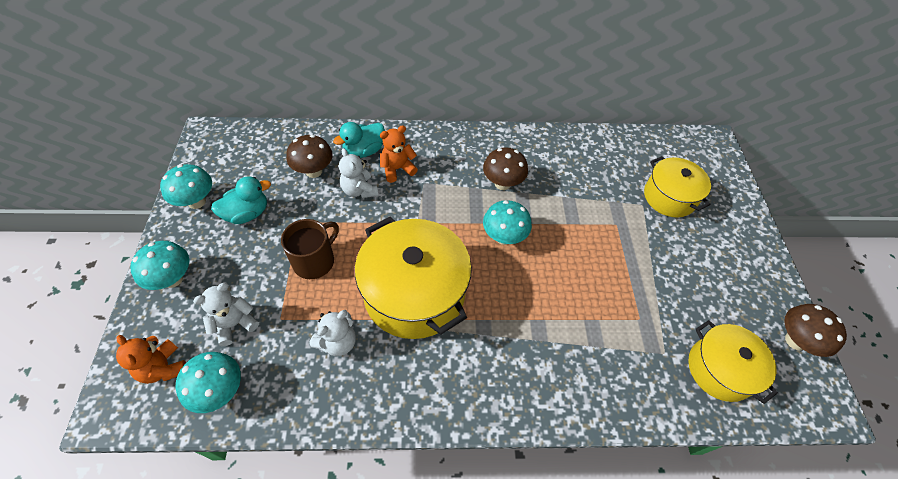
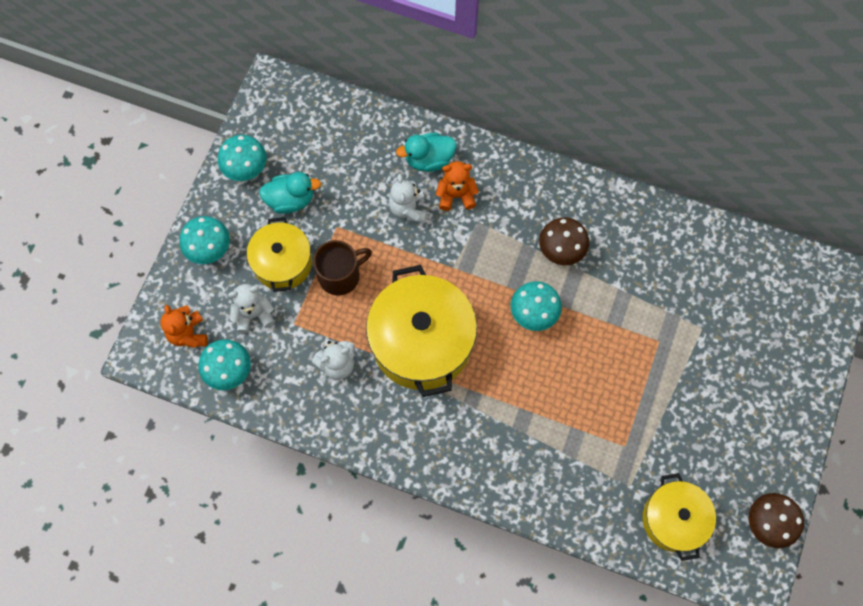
camera: 25 degrees right, 15 degrees up
brown mushroom [286,135,333,178] -> none
yellow pot [644,156,711,217] -> yellow pot moved to [247,217,312,292]

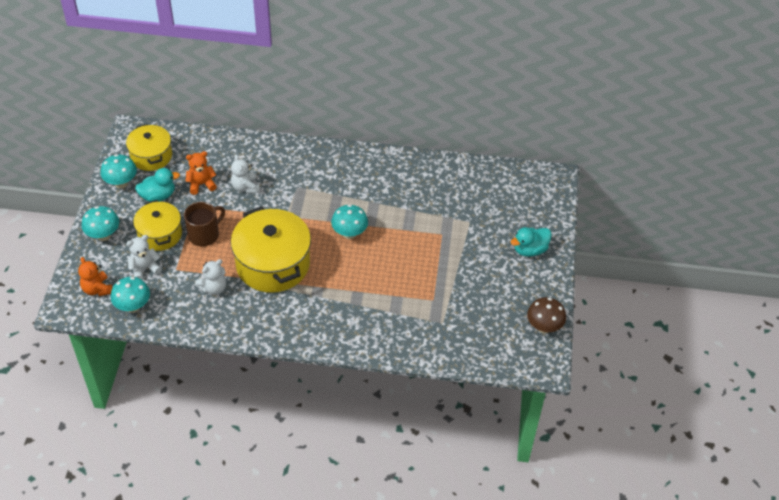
camera: 15 degrees left, 20 degrees down
turquoise duck [396,133,456,172] -> turquoise duck moved to [511,227,552,257]
orange teddy bear [436,161,479,211] -> orange teddy bear moved to [185,151,217,195]
brown mushroom [539,217,589,265] -> none
yellow pot [642,473,716,561] -> yellow pot moved to [126,124,172,171]

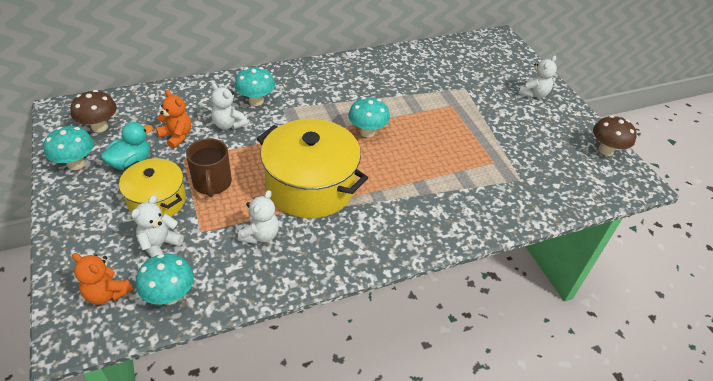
camera: 30 degrees left, 5 degrees down
turquoise mushroom [82,206,119,241] -> turquoise mushroom moved to [235,67,275,106]
yellow pot [126,124,172,171] -> brown mushroom [70,90,117,132]
brown mug [184,202,225,247] -> brown mug turned 150 degrees clockwise [186,138,232,197]
orange teddy bear [185,151,217,195] -> orange teddy bear turned 90 degrees clockwise [156,90,191,149]
turquoise duck [511,227,552,257] -> white teddy bear [519,55,557,98]

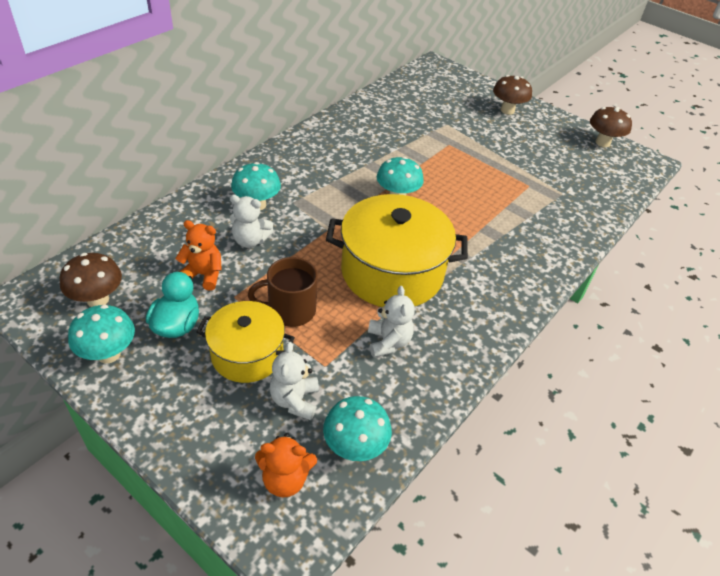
camera: 30 degrees left, 0 degrees up
brown mug [186,138,232,197] -> brown mug turned 120 degrees clockwise [248,257,318,327]
white teddy bear [519,55,557,98] -> brown mushroom [493,75,532,115]

